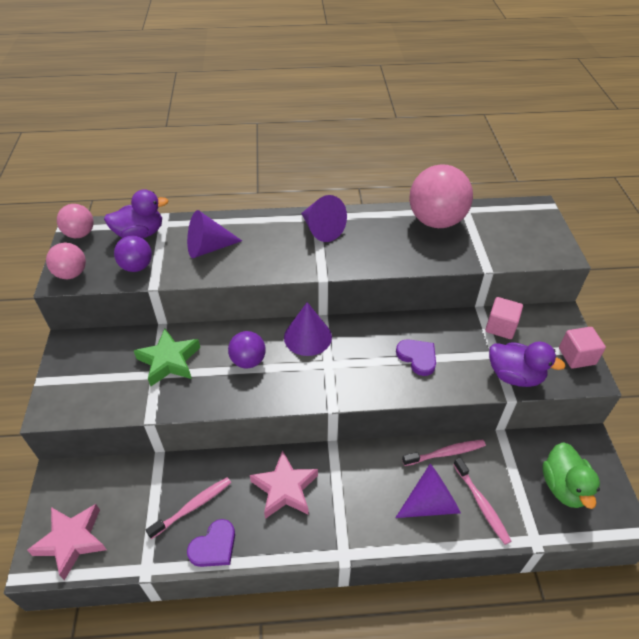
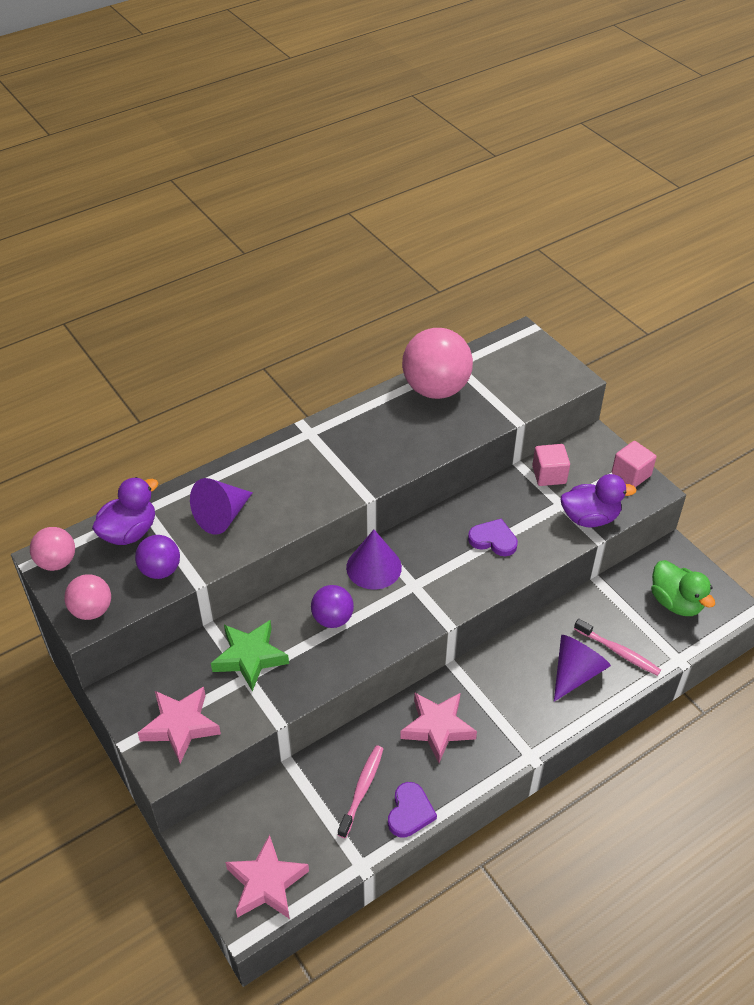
camera: 30 degrees left, 0 degrees up
purple cone [301,195,347,242] -> none
pink toothbrush [402,440,486,466] -> none
none -> pink star [138,686,221,763]

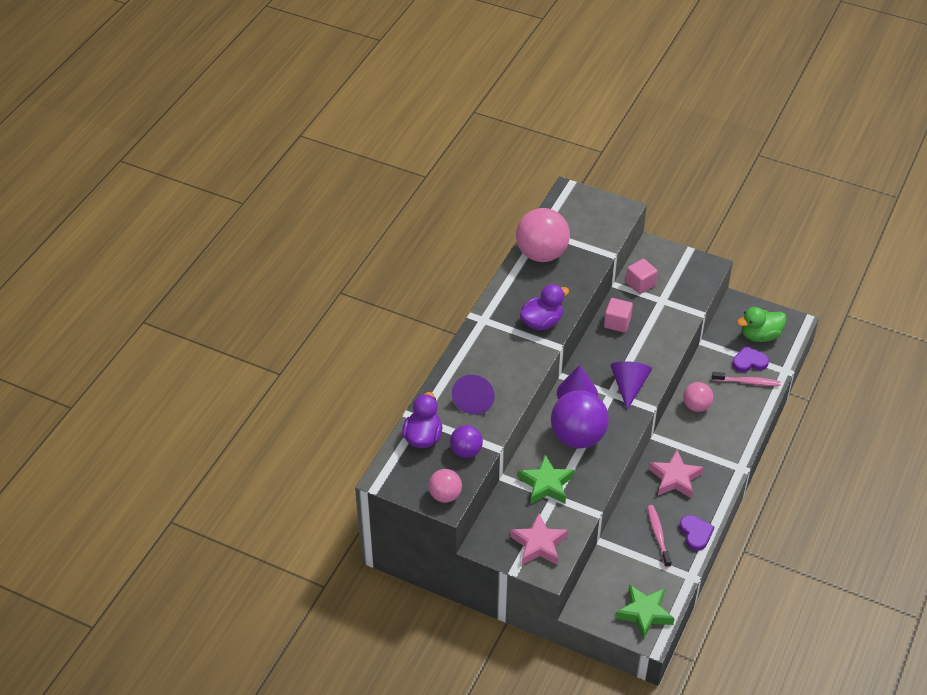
camera: 30 degrees left, 0 degrees up
pink ball [30,527,75,571] -> pink ball moved to [683,382,713,412]
pink star [225,835,309,919] -> green star [615,584,675,639]
purple ball [311,585,354,628] -> purple ball [551,390,609,448], size x1.83
purple heart [468,519,518,556] -> purple heart moved to [732,346,769,372]
purple cone [554,635,611,702] -> purple cone moved to [611,361,652,410]
purple duck [561,474,637,527] -> purple duck moved to [520,284,569,331]
pink cube [612,441,656,487] -> pink cube moved to [604,298,633,332]
green duck [651,560,715,616] -> green duck turned 135 degrees clockwise [737,307,787,342]

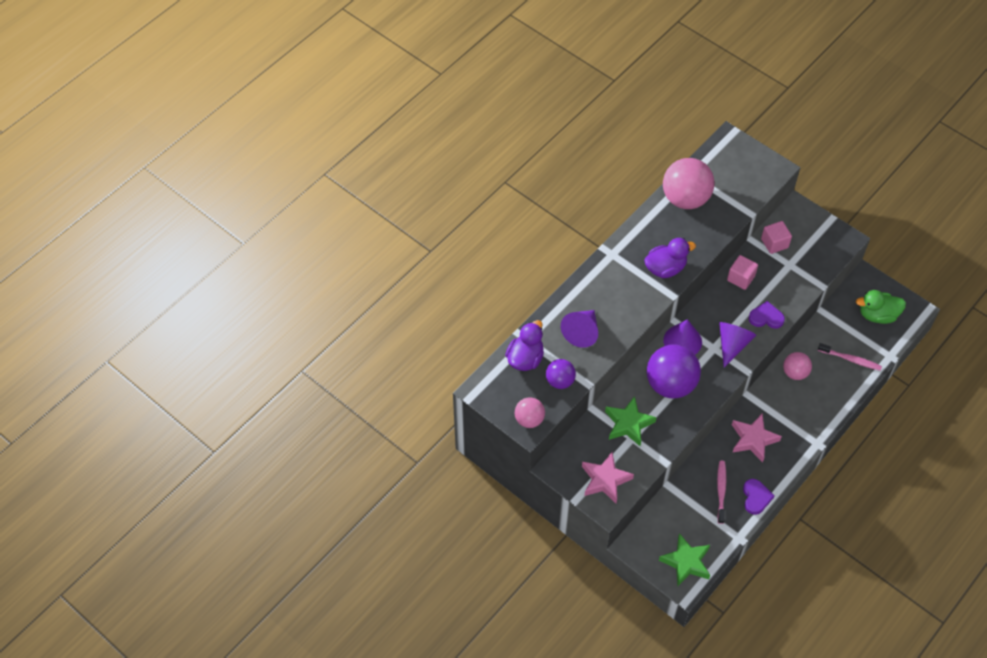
camera: 15 degrees right, 10 degrees up
purple heart [732,346,769,372] -> purple heart moved to [749,301,785,329]

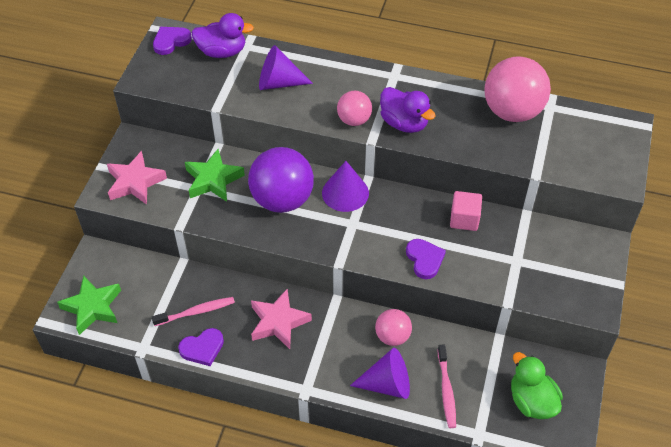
camera: 65 degrees right, 5 degrees down
pink ball [515,397,545,428] -> pink ball moved to [337,91,372,126]
purple ball [546,359,576,389] -> none
purple cone [719,322,757,368] -> purple cone moved to [350,348,410,399]
pink cube [761,221,792,254] -> none
none -> purple heart [153,27,192,55]

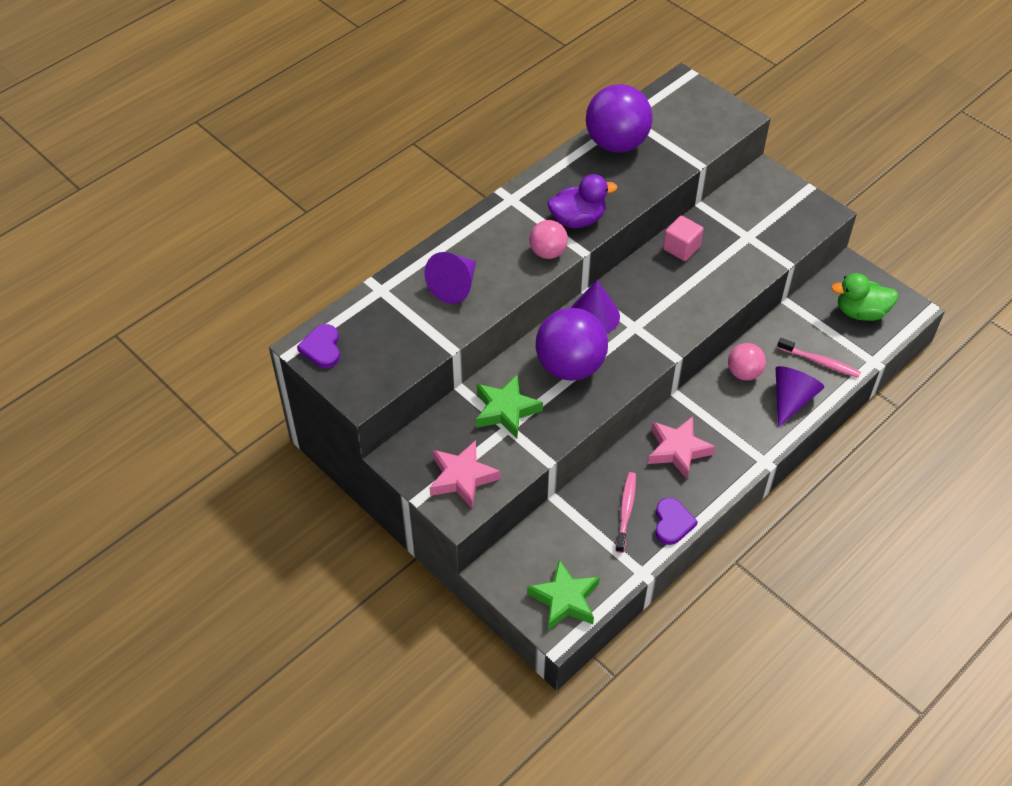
camera: 60 degrees left, 0 degrees up
purple duck [191,13,254,58] -> none
purple heart [406,239,446,279] -> none
pink ball [484,56,551,122] -> purple ball [586,84,653,152]

